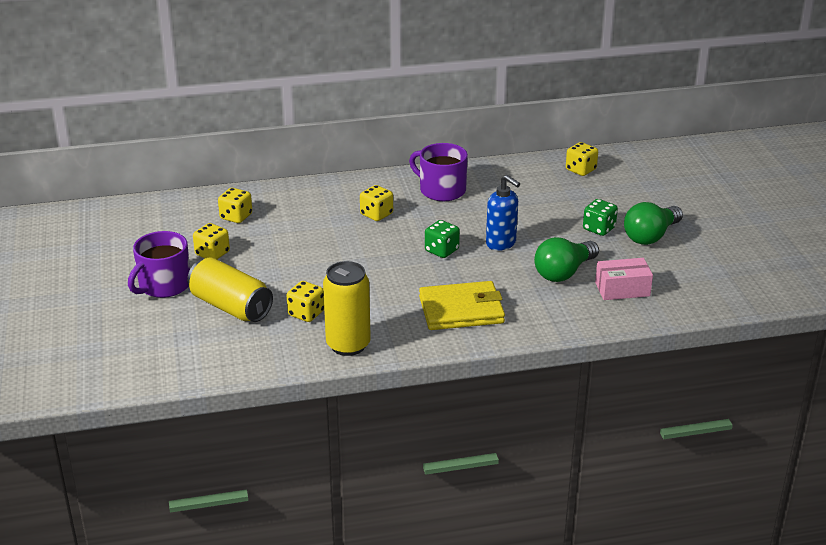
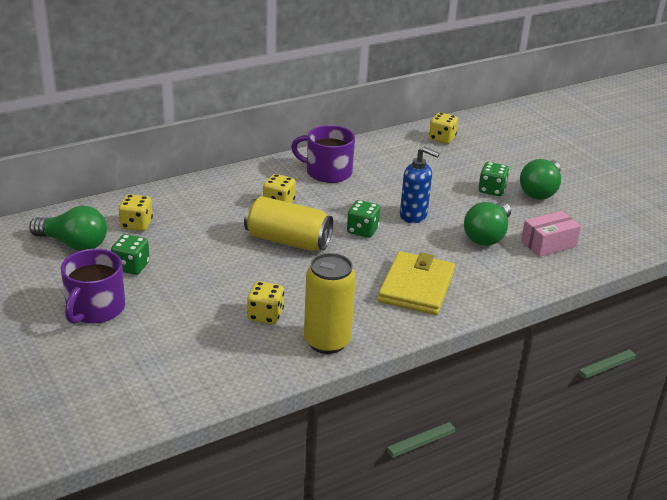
camera: 20 degrees left, 0 degrees up
yellow can [187,257,273,322] -> yellow can moved to [244,196,333,251]
yellow dice [193,223,230,259] -> green dice [111,234,150,275]
yellow wallet [419,281,505,330] -> yellow wallet turned 45 degrees counterclockwise [378,251,455,315]
none -> green light bulb [29,206,107,251]

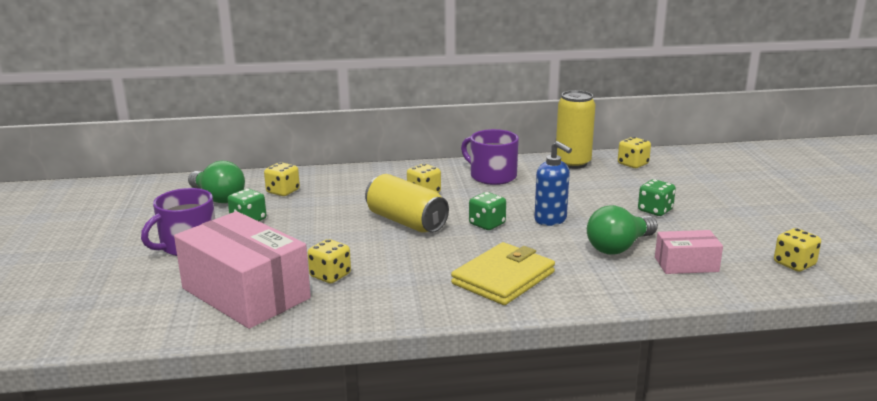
camera: 25 degrees right, 10 degrees down
yellow can [304,253,356,354] -> yellow can moved to [556,90,595,169]
green light bulb [520,159,561,200] -> none
none -> pink box [174,211,311,329]
none -> yellow dice [774,228,821,272]

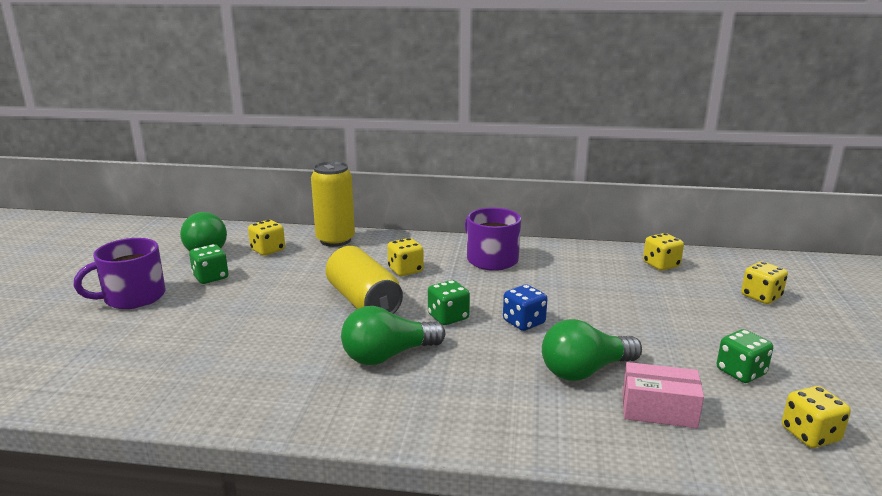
camera: 15 degrees right, 0 degrees up
pink box [174,211,311,329] -> none
yellow dice [308,239,351,283] -> yellow dice moved to [741,262,788,304]
yellow wallet [451,242,555,305] -> none
blue soap dispenser [534,141,572,226] -> blue dice [503,284,547,331]
yellow can [556,90,595,169] -> yellow can moved to [311,161,355,247]
green dice [638,179,676,216] -> green dice moved to [717,329,773,383]
none -> green light bulb [341,306,445,365]

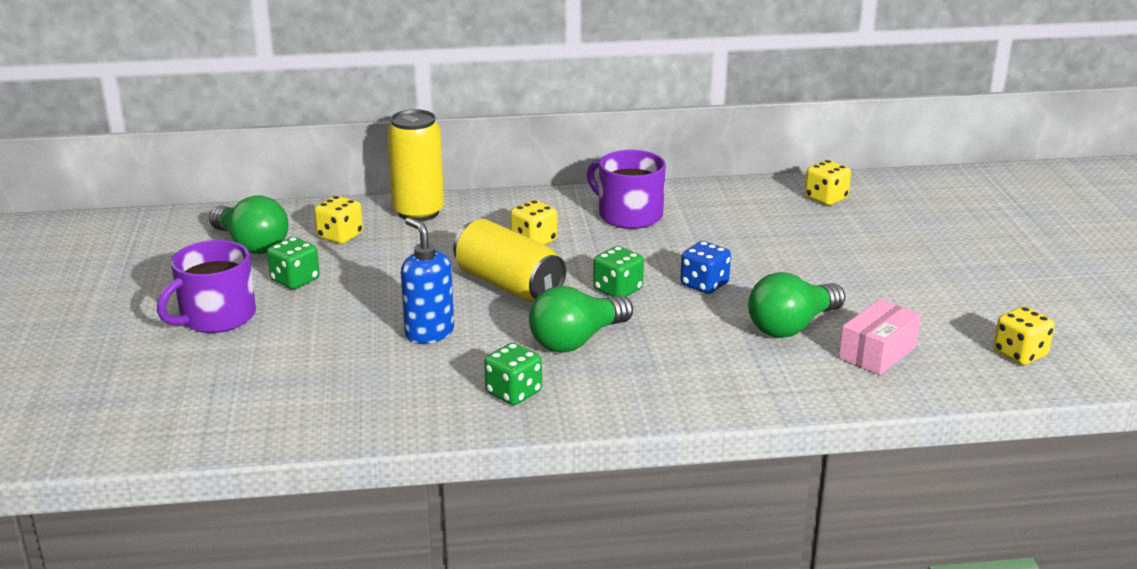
camera: 15 degrees left, 5 degrees up
pink box [623,362,704,428] -> pink box turned 45 degrees counterclockwise [839,299,921,375]
green dice [717,329,773,383] -> green dice moved to [484,343,542,405]
yellow dice [741,262,788,304] -> none
none -> blue soap dispenser [401,217,454,343]

